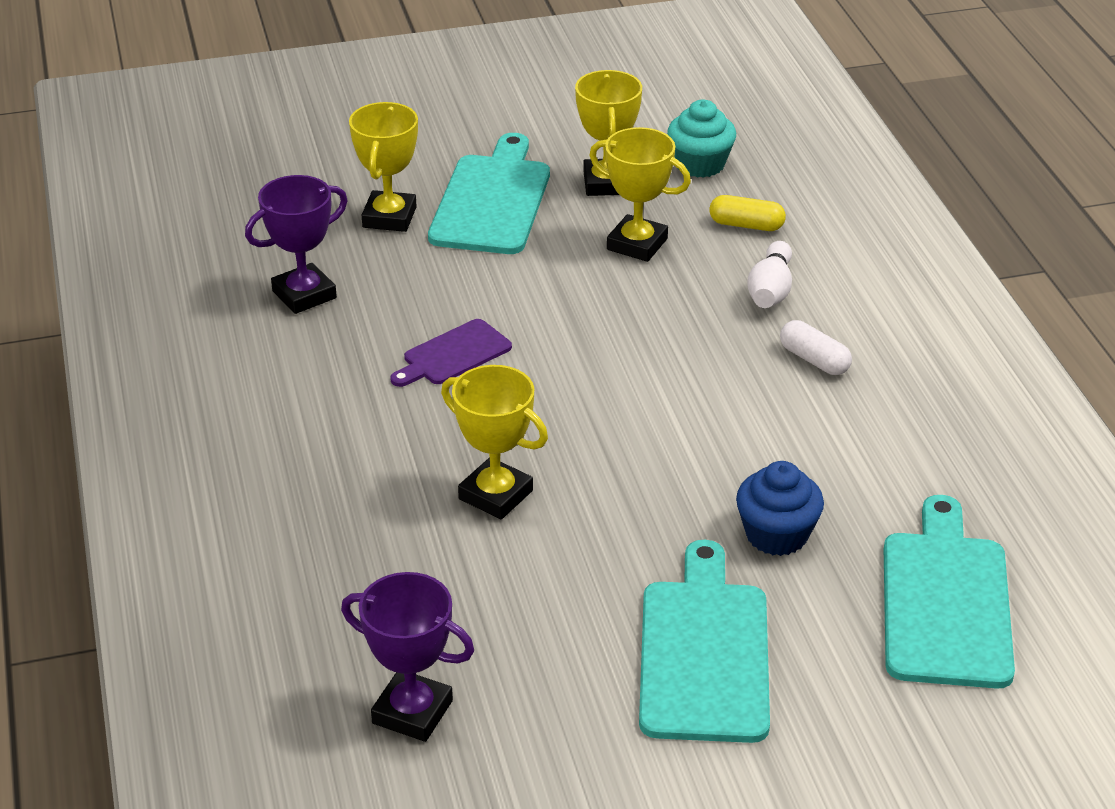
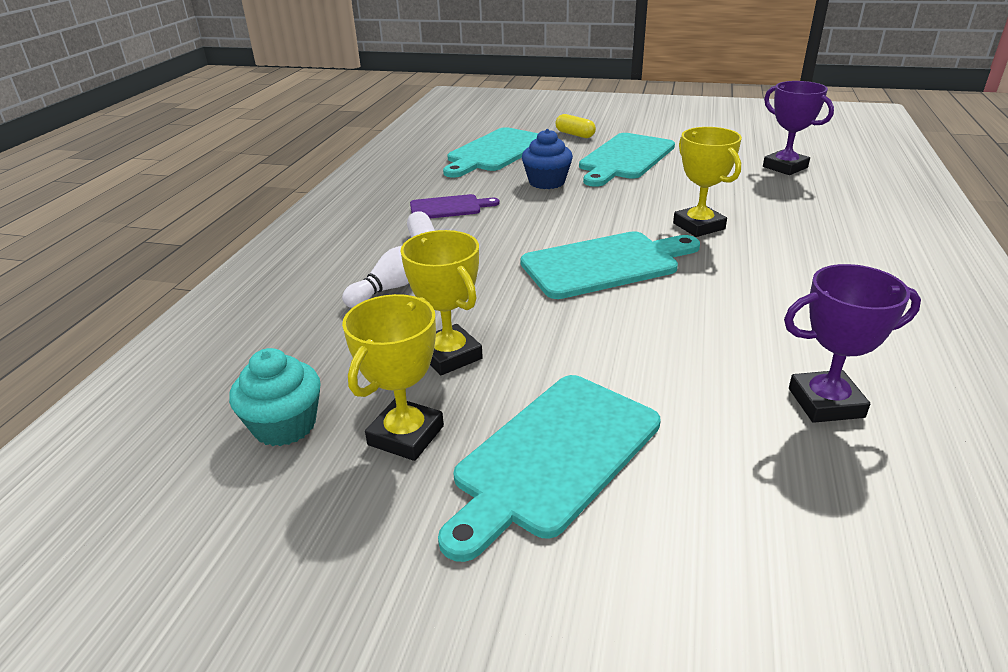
camera: 150 degrees left, 5 degrees down
yellow trophy [349,102,418,232] -> none
purple cutting board [390,319,512,387] -> purple cutting board moved to [410,194,500,218]
yellow capsule [709,195,786,231] -> yellow capsule moved to [555,114,596,138]
none -> turquoise cutting board [520,231,700,299]

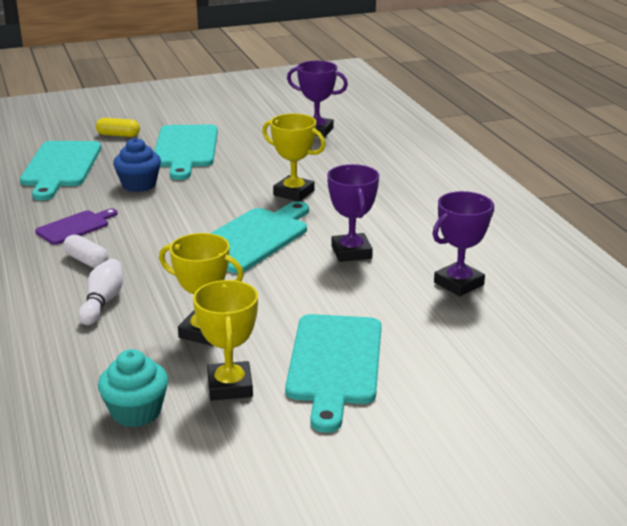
camera: 35 degrees left, 5 degrees down
none -> purple trophy [327,164,379,262]

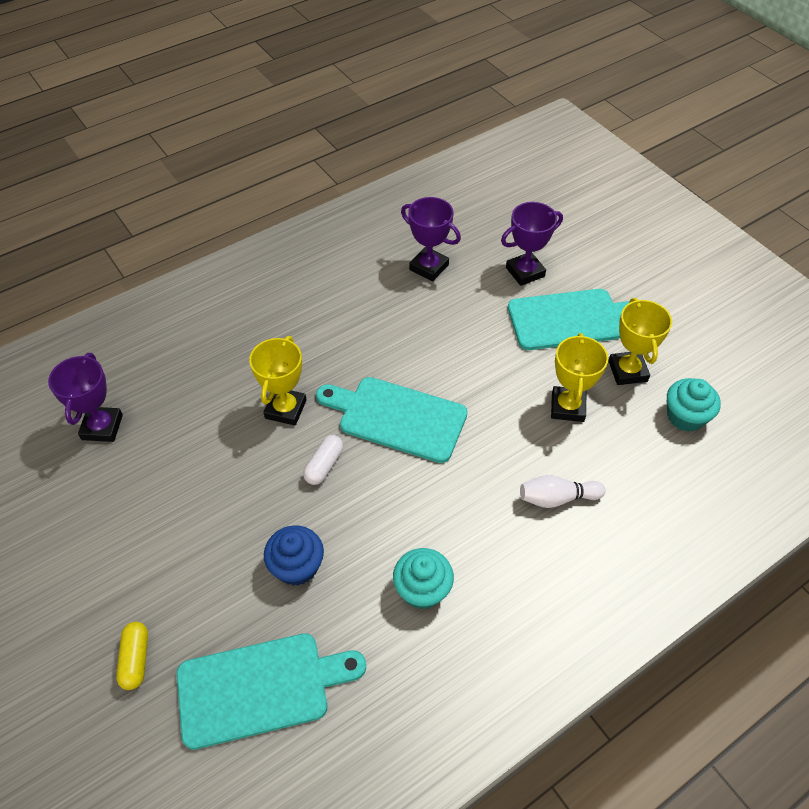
camera: 105 degrees left, 25 degrees up
purple cutting board [35,208,118,245] -> turquoise cupcake [393,548,454,609]
white capsule [63,235,108,268] -> white capsule moved to [303,435,343,485]
turquoise cutting board [154,124,218,180] -> none
yellow trophy [193,280,258,401] -> yellow trophy turned 75 degrees counterclockwise [608,298,672,385]
purple trophy [327,164,379,262] -> purple trophy moved to [501,202,563,286]

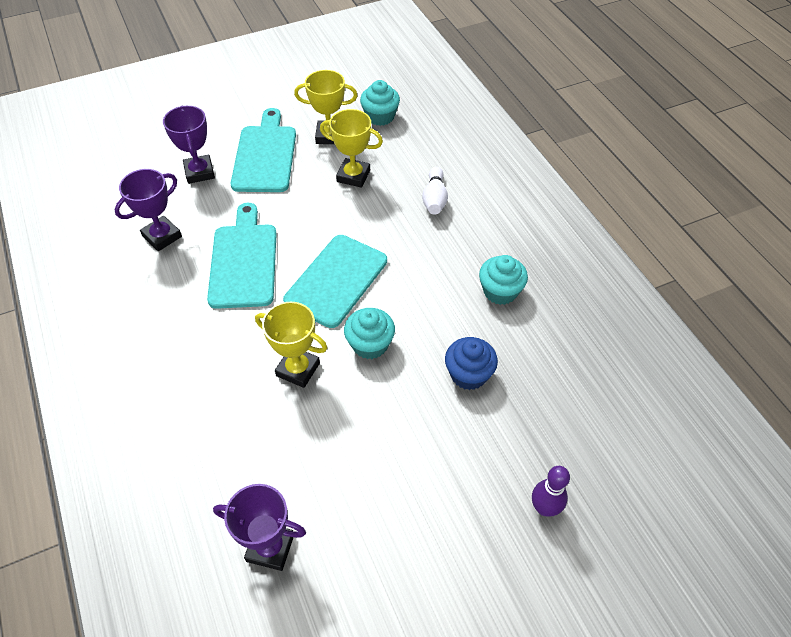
camera: 80 degrees left, 0 degrees up
yellow capsule [116,622,148,690] -> purple bowling pin [532,466,570,517]
turquoise cutting board [177,633,366,750] -> turquoise cutting board moved to [207,203,277,309]
white capsule [303,435,343,485] -> turquoise cupcake [344,308,395,359]

